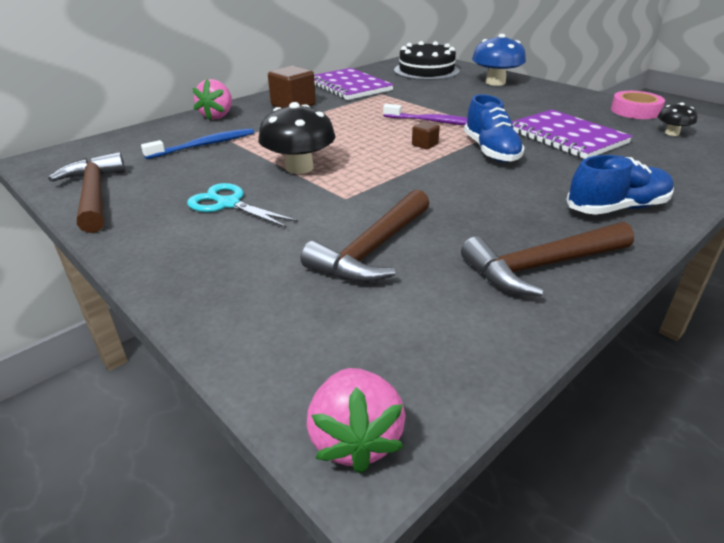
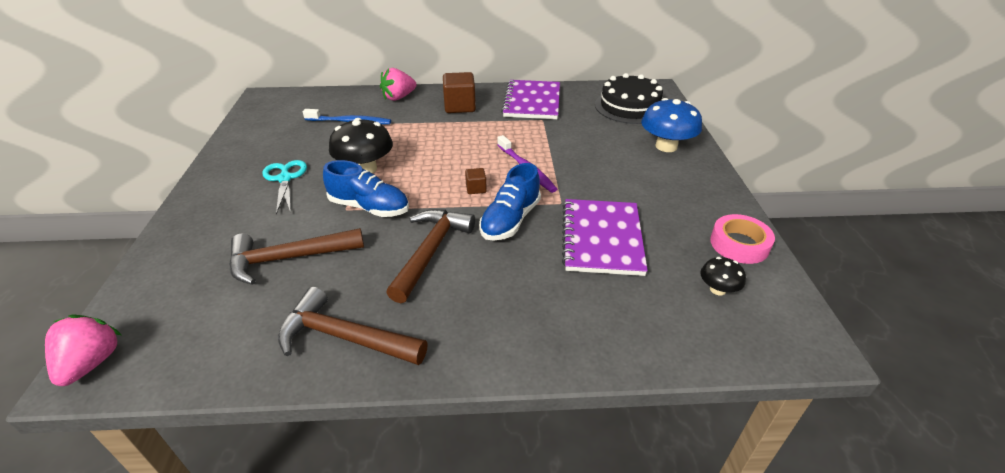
camera: 40 degrees right, 5 degrees up
brown hammer [48,152,125,233] -> brown hammer moved to [386,209,475,303]
pink strawberry [307,368,406,474] -> pink strawberry turned 150 degrees clockwise [45,314,121,386]
blue shoe [566,155,674,215] -> blue shoe moved to [323,160,409,217]

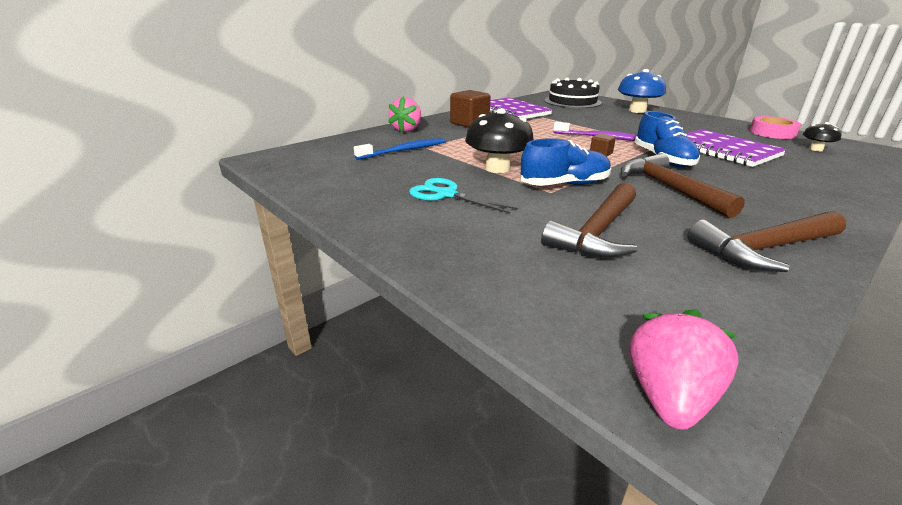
camera: 40 degrees left, 10 degrees down
pink strawberry [45,314,121,386] -> pink strawberry turned 60 degrees clockwise [630,309,739,430]

